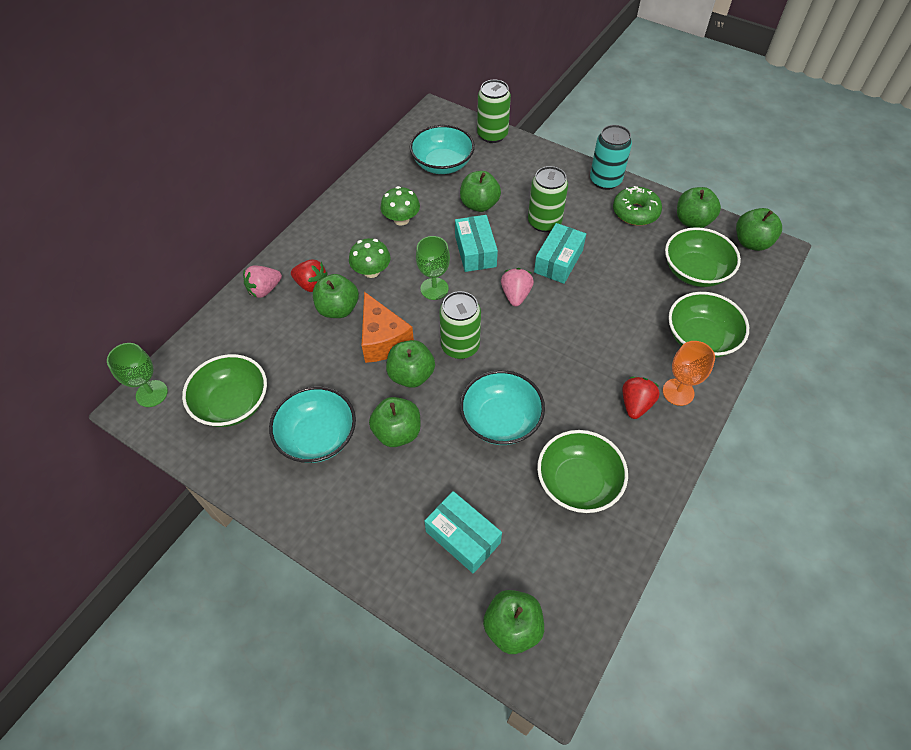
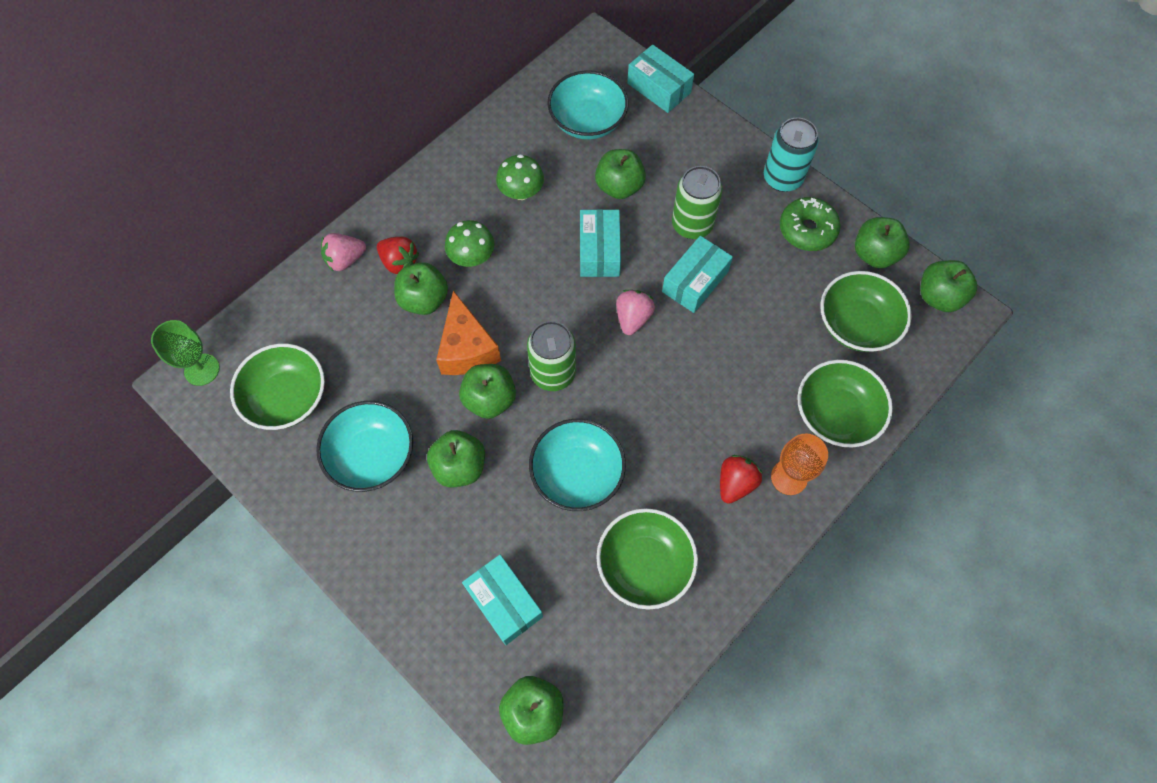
camera: 10 degrees right, 10 degrees up
green goblet [416,236,450,300] -> none
green can [477,80,511,143] -> turquoise box [627,44,694,113]

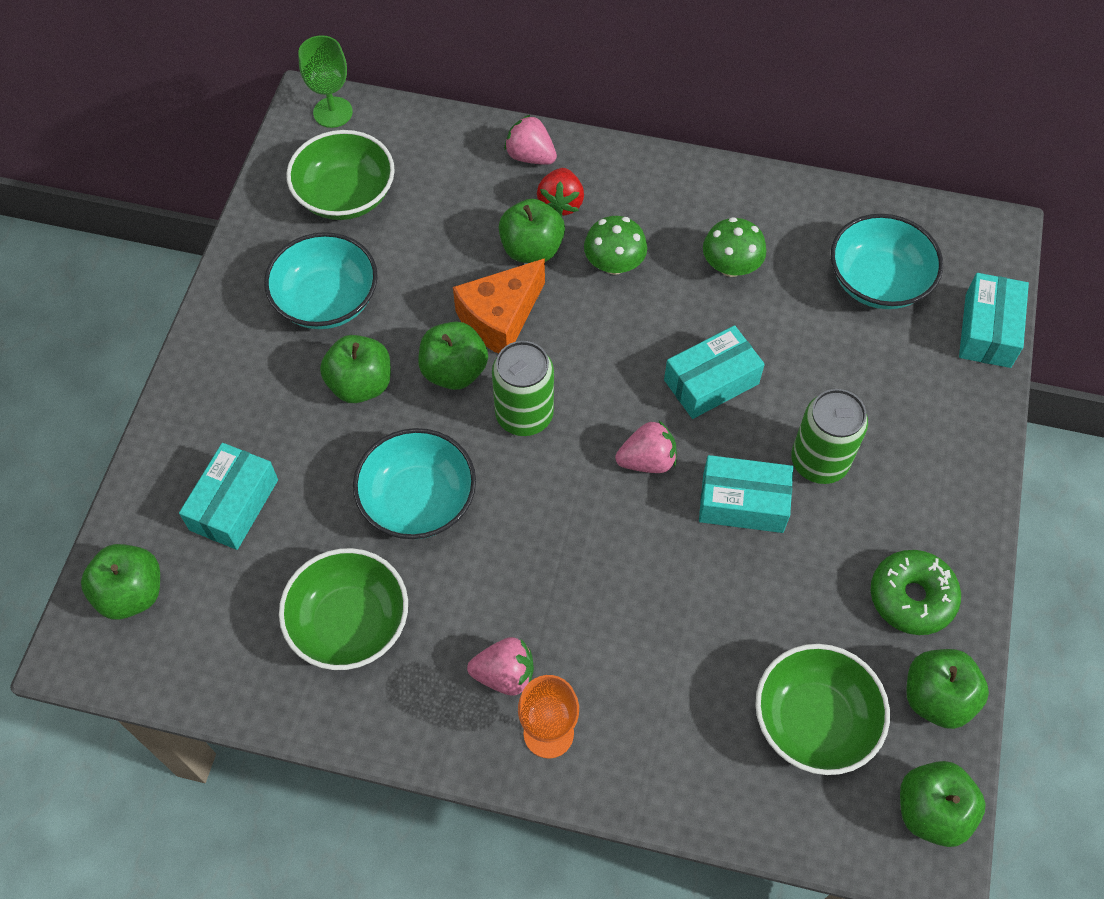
camera: 60 degrees right, 5 degrees down
green apple [595,149,646,199] -> none
red strawberry [720,455,762,504] -> pink strawberry [467,637,534,696]
turquoise can [764,117,819,192] -> none
green bowl [797,360,893,448] -> none

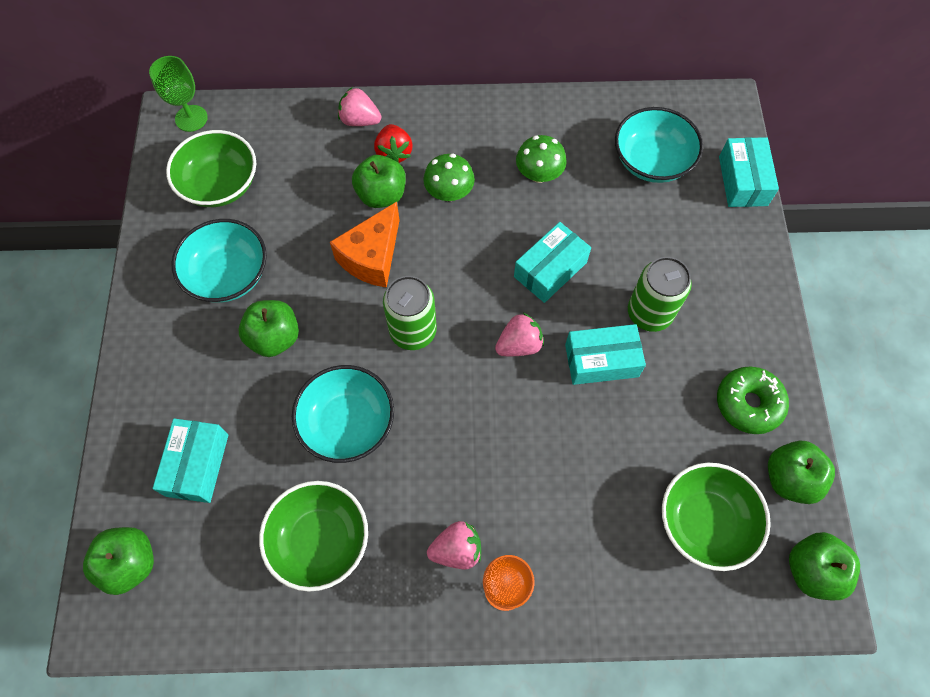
camera: 15 degrees left, 5 degrees up
green apple [418,321,488,390] -> none

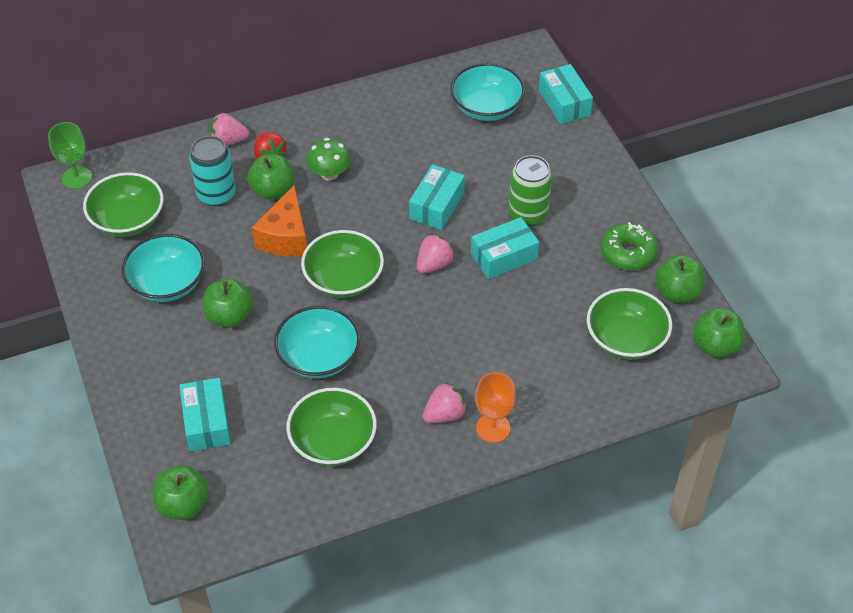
camera: 20 degrees left, 15 degrees down
green can [383,276,437,350] -> green bowl [301,230,384,298]
green mushroom [516,135,567,183] -> none
none -> turquoise can [189,136,236,206]

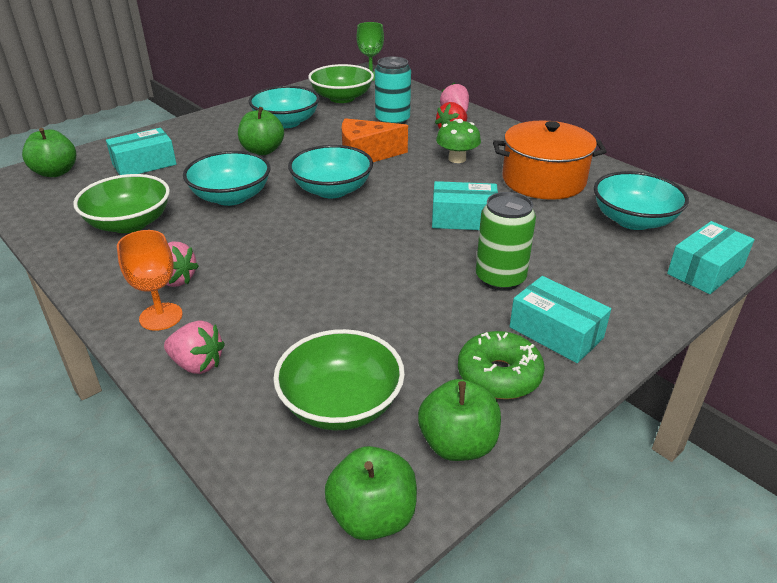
camera: 70 degrees right, 15 degrees down
green apple [247,154,295,200] -> none
green bowl [301,230,384,298] -> turquoise bowl [288,145,373,198]
pink strawberry [417,234,455,273] -> pink strawberry moved to [164,321,225,374]
turquoise box [471,217,539,279] -> turquoise box moved to [510,276,611,363]
none -> orange pot [493,121,607,200]

